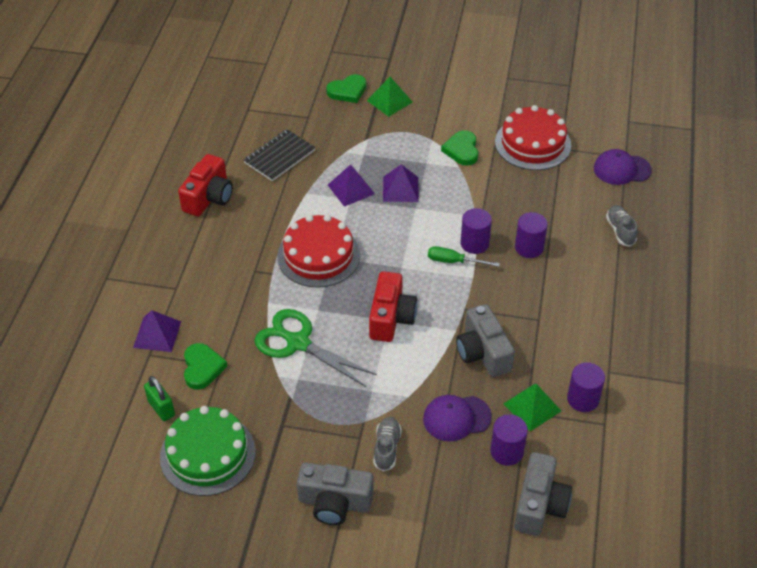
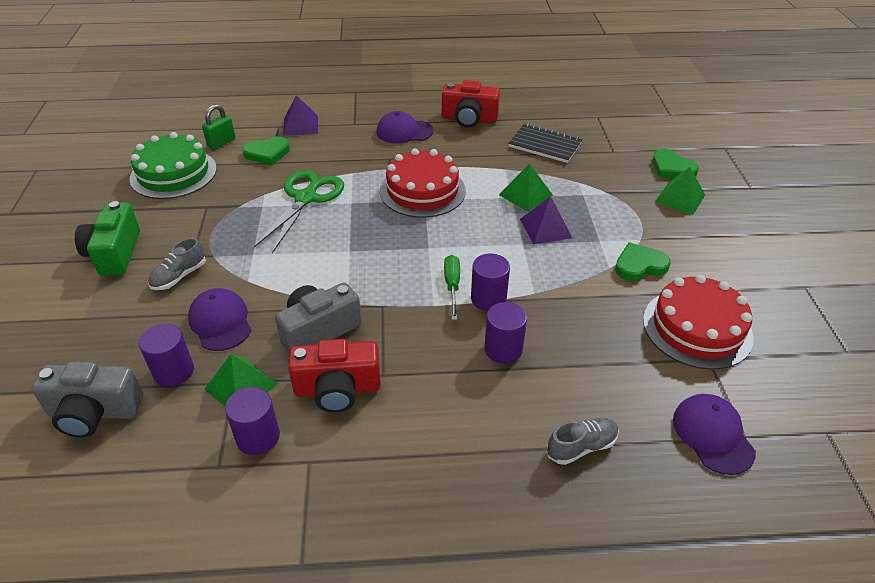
camera: 75 degrees right, 5 degrees down
grey camera [297,462,374,525] -> green camera [75,201,140,276]
purple pyramid [328,164,375,207] -> green pyramid [499,163,553,212]
red camera [369,271,417,342] -> red camera moved to [288,339,381,413]
grey shoe [373,417,402,472] -> grey shoe turned 135 degrees clockwise [148,238,206,290]
none -> purple cap [376,111,434,144]

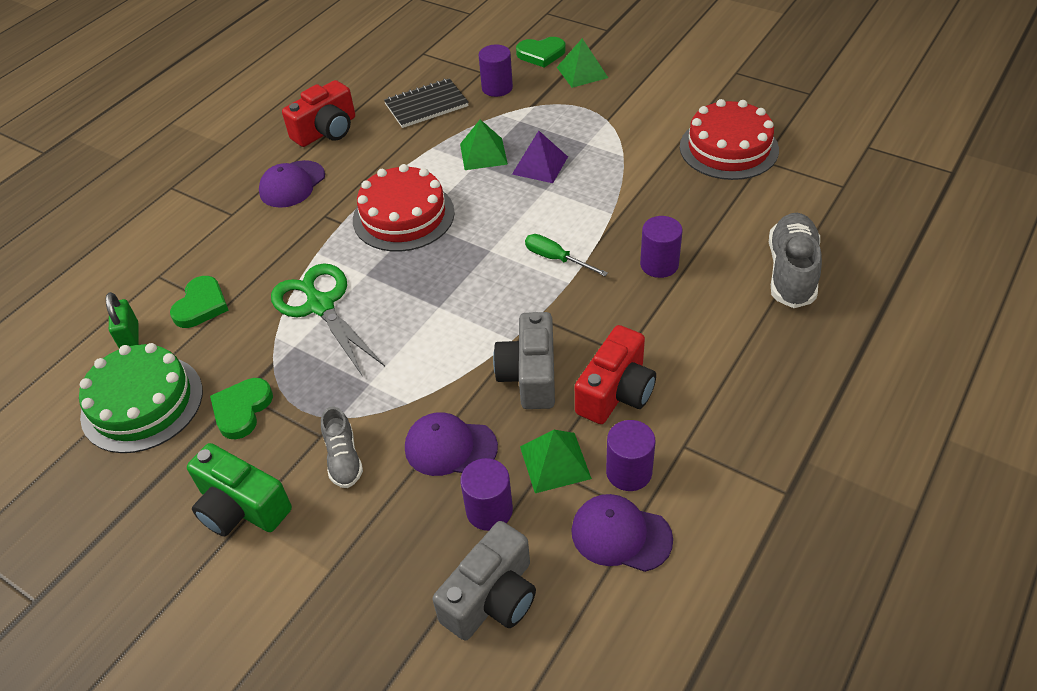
camera: 50 degrees left, 5 degrees up
purple pyramid [283,95,318,136] -> none
purple cylinder [471,254,510,311] -> purple cylinder moved to [479,45,513,97]
grey shoe [547,418,619,465] -> grey shoe [769,213,822,308], size x1.69
green heart [615,243,671,281] -> green heart moved to [210,378,273,440]
purple cap [673,394,756,475] -> purple cap moved to [571,494,673,572]

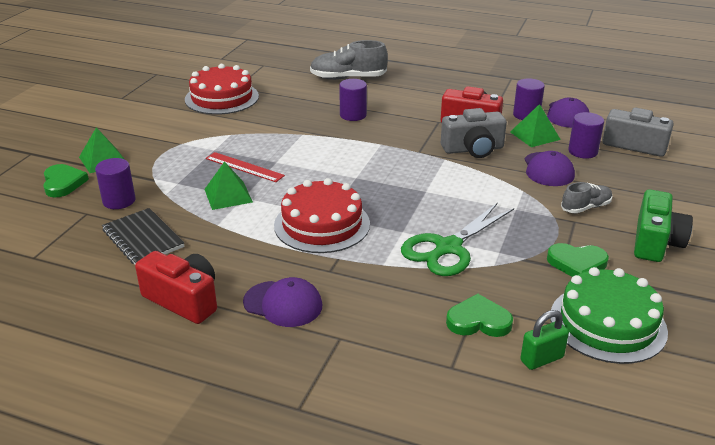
camera: 105 degrees left, 15 degrees down
purple pyramid [512,131,568,183] -> red ruler [206,152,285,182]
green screwdriver [525,234,608,276] -> none

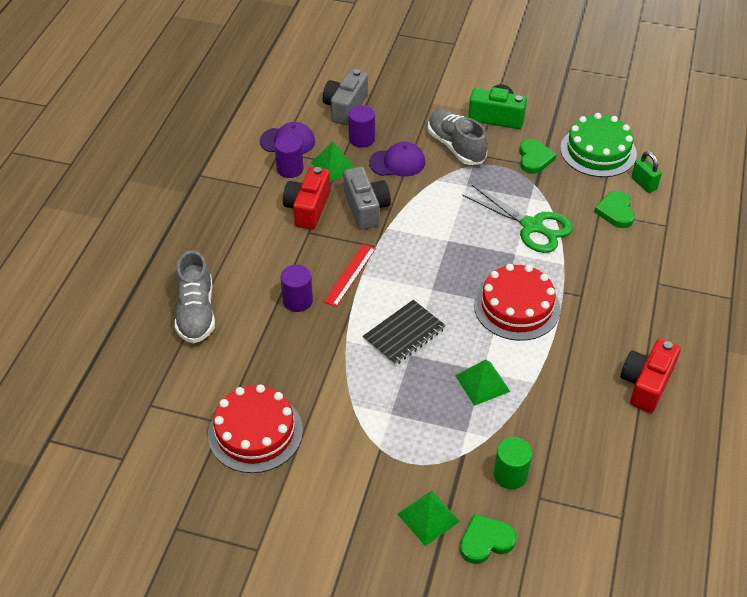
camera: 95 degrees left, 15 degrees up
purple cylinder [95,158,135,209] -> green cylinder [494,437,532,489]
black notebook [102,208,184,264] -> black notebook moved to [363,300,446,365]
red ruler [206,152,285,182] -> red ruler moved to [324,244,376,307]
purple cap [243,277,322,327] -> none
grey shoe [561,182,613,213] -> grey shoe [428,109,488,165], size x1.69

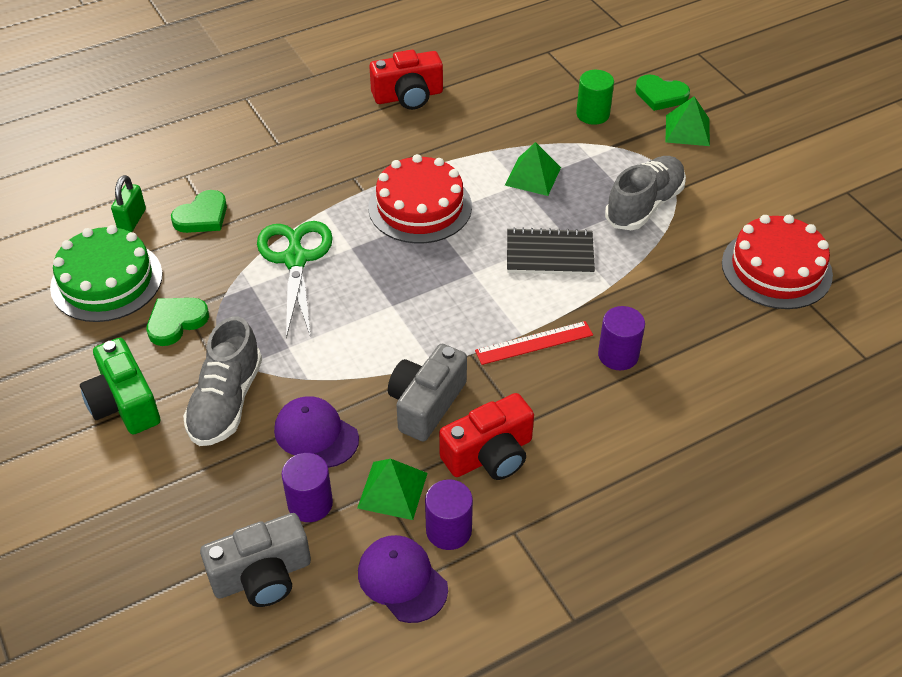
camera: 135 degrees left, 0 degrees up
grey shoe [175,250,215,344] -> grey shoe moved to [605,156,686,230]

